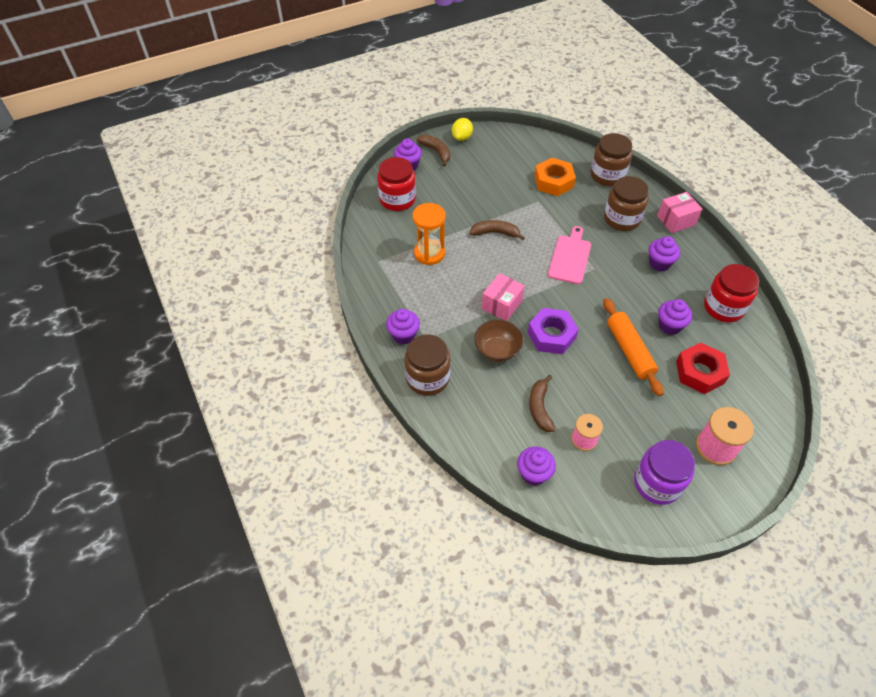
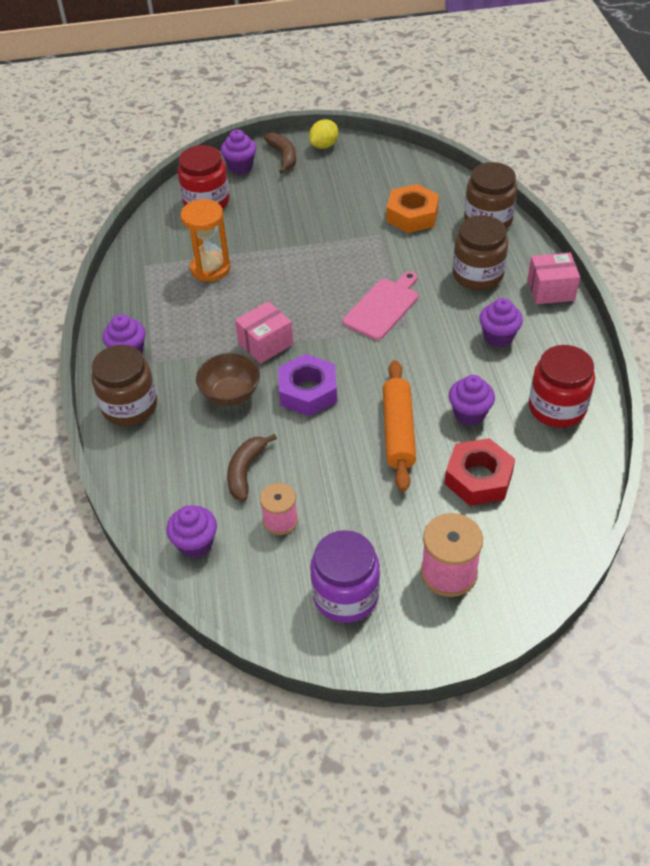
camera: 20 degrees right, 5 degrees down
brown banana [470,220,525,241] -> none

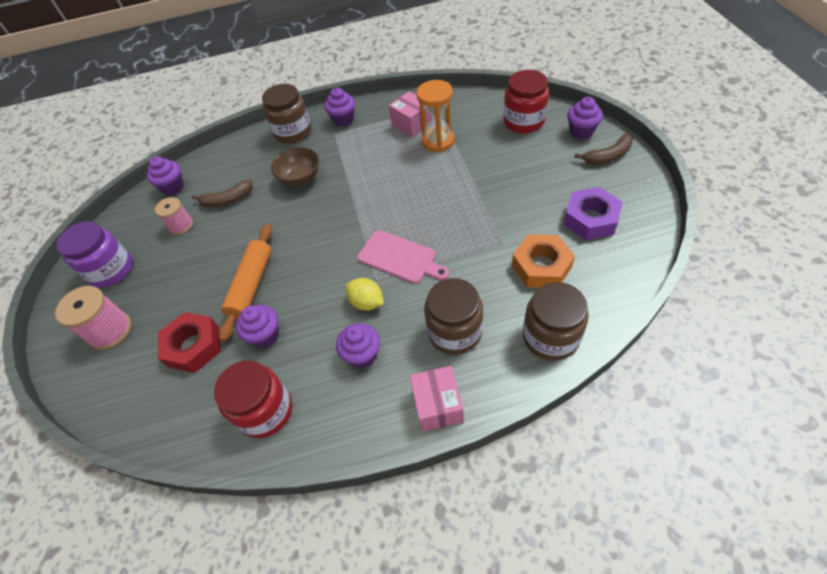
camera: 90 degrees right, 5 degrees up
brown banana [227,434,277,501] -> brown banana turned 150 degrees clockwise [192,180,253,208]
pink box [235,301,293,364] -> pink box moved to [389,91,432,138]
purple nut [278,354,337,416] -> purple nut moved to [564,187,623,240]
yellow lemon [309,119,338,149] -> yellow lemon moved to [345,278,384,311]
orange rolling pin [383,360,416,492] -> orange rolling pin turned 75 degrees counterclockwise [219,224,272,342]

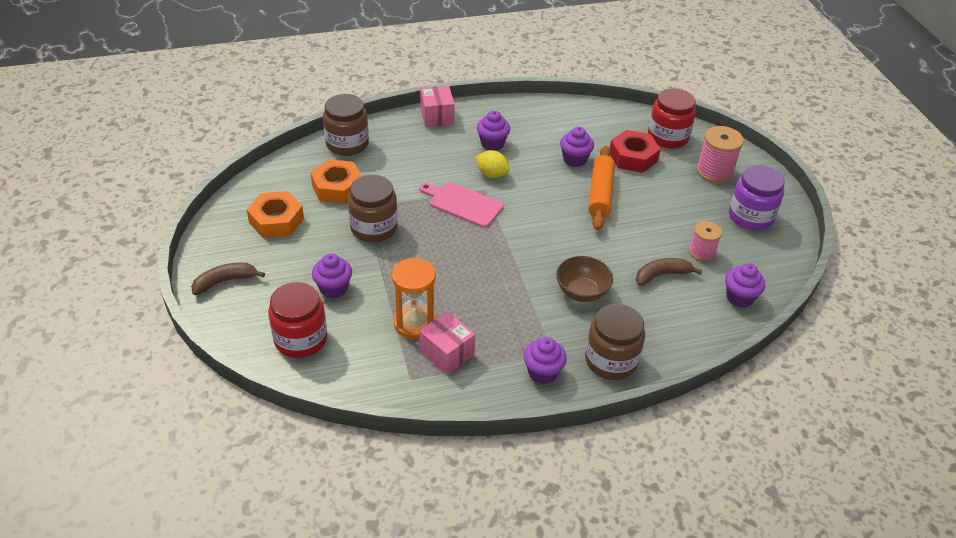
camera: 170 degrees right, 10 degrees down
red jar [214,361,292,438] -> red jar moved to [648,88,696,149]
brown jar [424,278,483,355] -> brown jar moved to [348,175,398,242]
purple nut [564,187,623,240] -> orange nut [247,191,304,238]
purple cupcake [567,97,603,139] -> purple cupcake moved to [312,254,352,299]

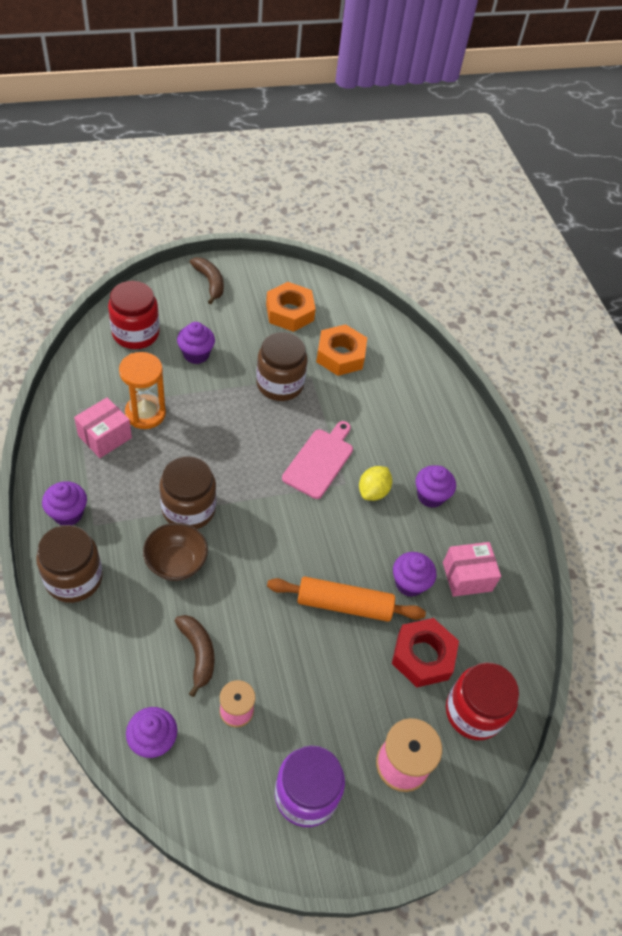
camera: 85 degrees right, 10 degrees up
brown jar [323,94,369,156] -> brown jar moved to [159,456,216,529]
pink box [420,86,455,127] -> pink box moved to [443,542,501,597]

